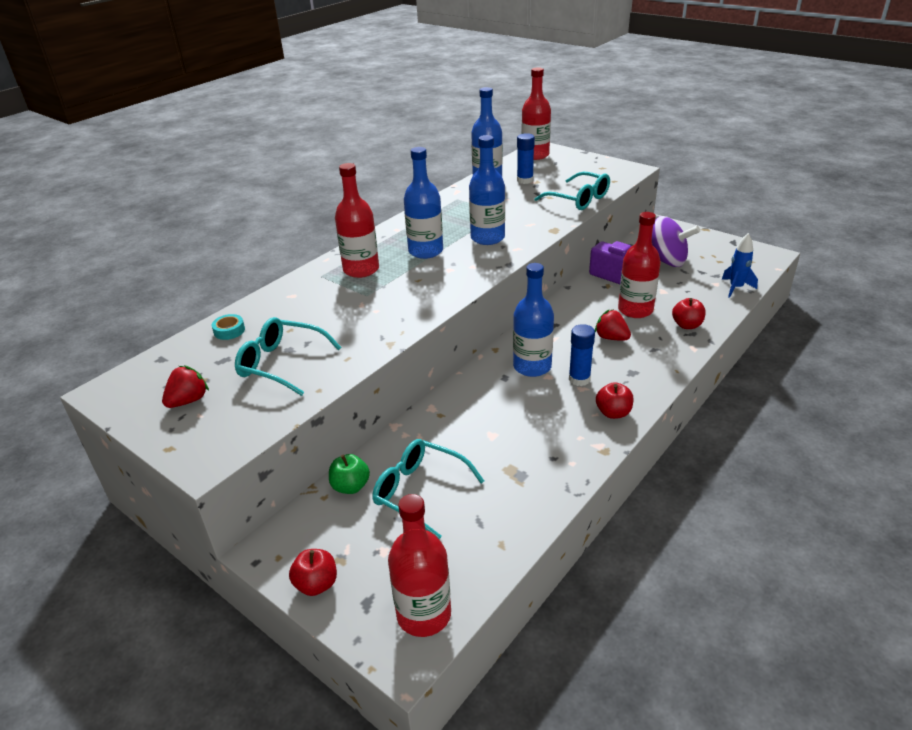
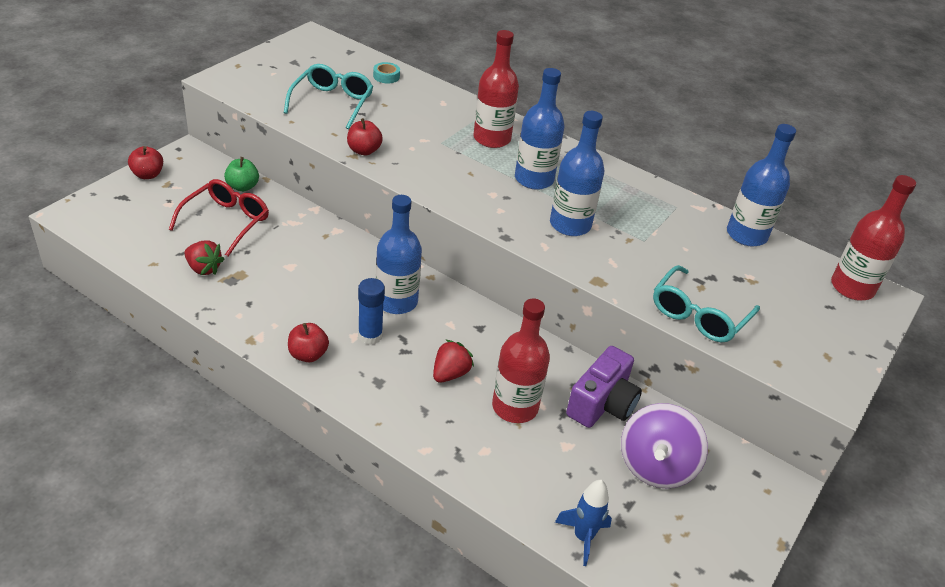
camera: 80 degrees right, 5 degrees up
red strawberry [162,365,209,408] -> red strawberry moved to [184,240,224,275]
turquoise glasses [372,439,484,539] -> red glasses [169,179,269,256]
red bottle [388,494,451,637] -> none
blue glue stick [517,133,535,184] -> none
red apple [672,298,706,329] -> red apple moved to [347,118,383,155]

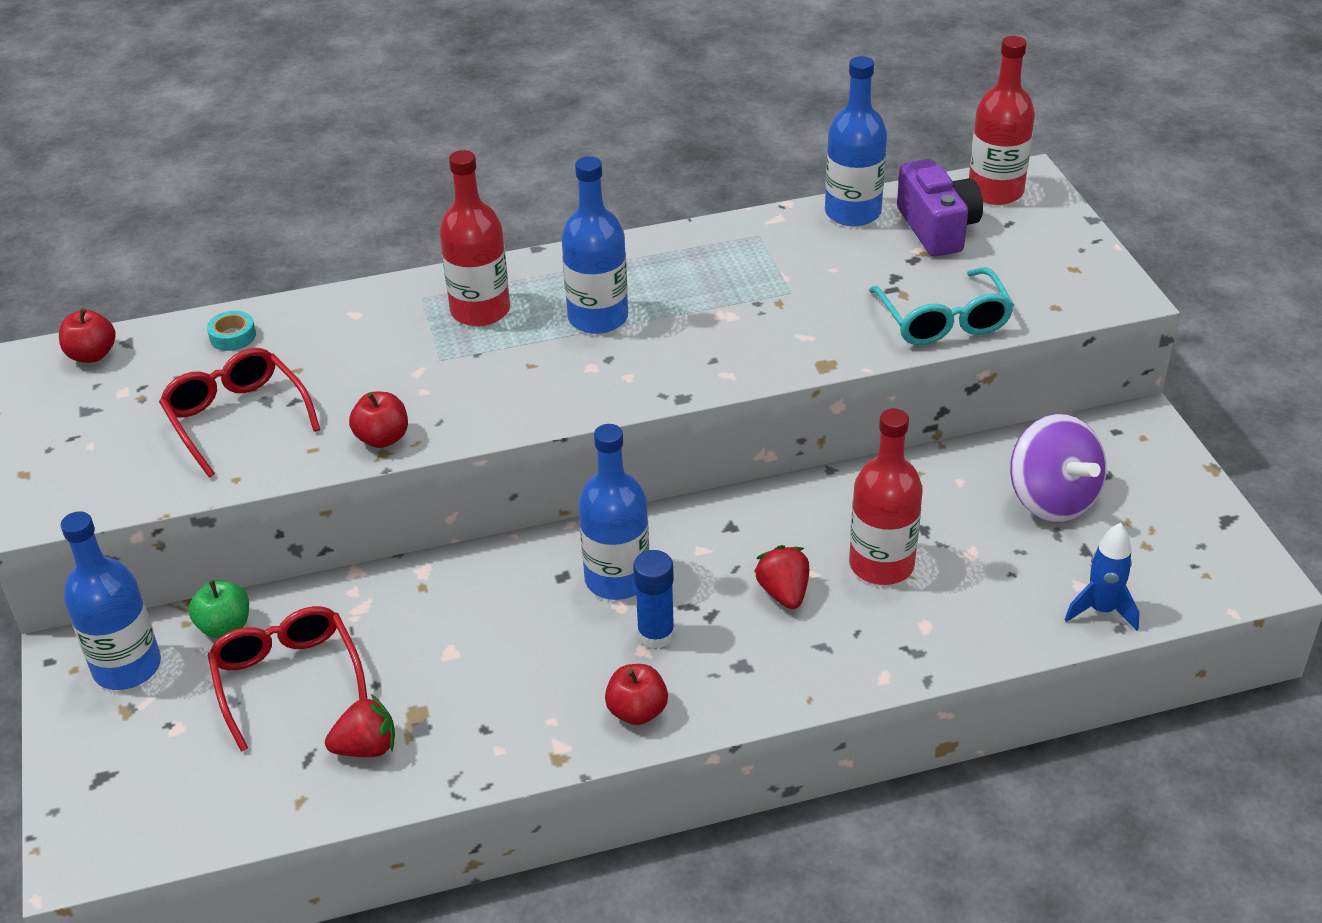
camera: 45 degrees left, 0 degrees up
red apple [128,146,163,179] -> red apple moved to [59,308,116,363]
turquoise glasses [284,64,373,129] -> red glasses [159,348,320,477]
blue bottle [550,111,604,236] -> blue bottle moved to [61,511,161,690]
purple camera [566,346,642,428] -> purple camera moved to [897,159,983,257]

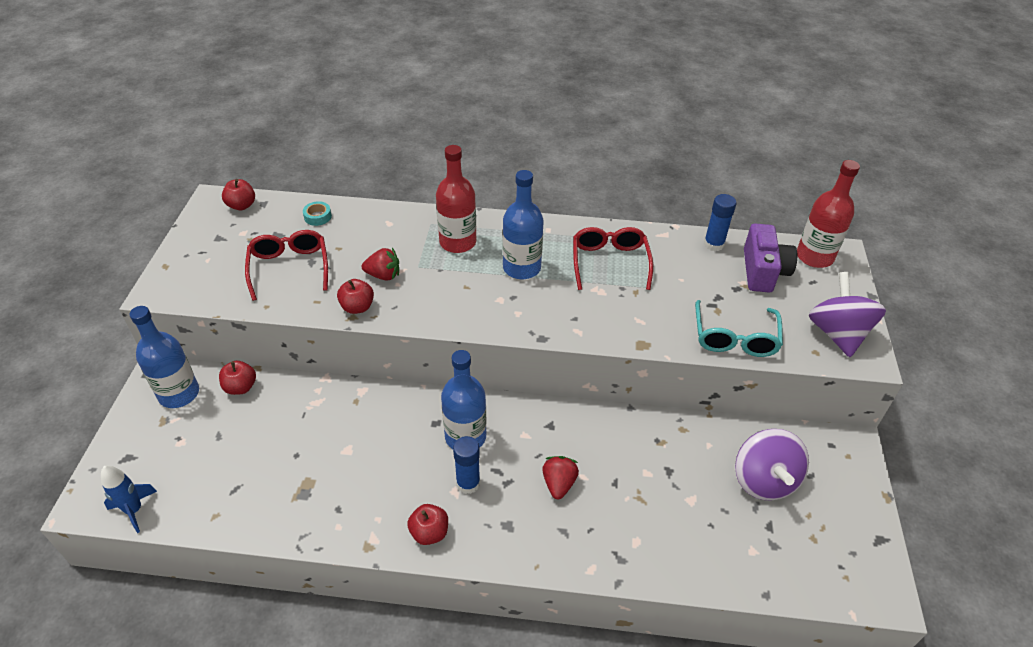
camera: 20 degrees right, 5 degrees up
green apple [188,580,249,638] -> red apple [219,360,256,395]
red glasses [208,606,367,752] -> red glasses moved to [573,227,653,290]
red strawberry [325,694,395,757] -> red strawberry moved to [362,248,399,280]
blue bottle [825,56,887,226] -> blue glue stick [704,194,736,251]
red bottle [849,409,923,585] -> none
blue rocket [1065,523,1140,631] -> blue rocket moved to [101,465,157,533]
none -> purple spinning top [809,272,886,357]

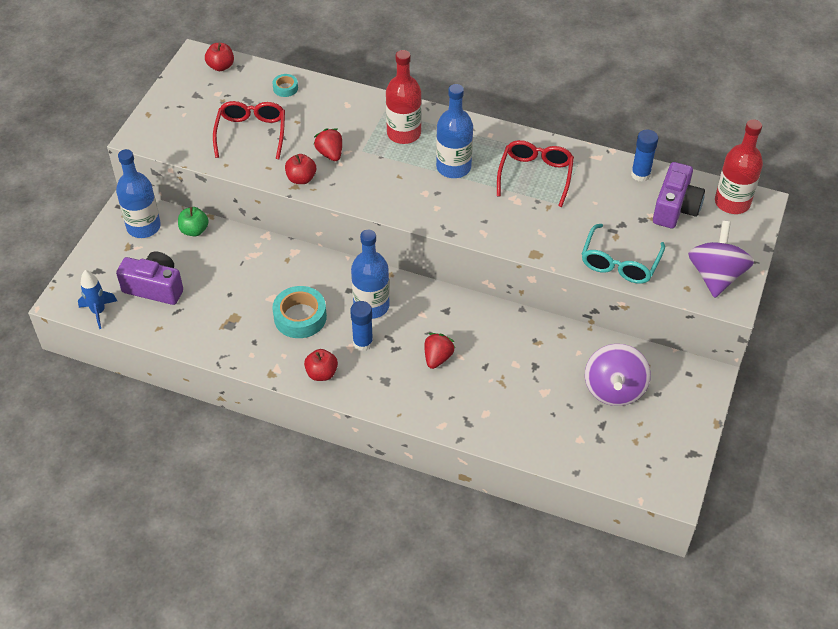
camera: 15 degrees right, 5 degrees up
red apple [219,360,256,395] -> green apple [178,207,209,236]
red strawberry [362,248,399,280] -> red strawberry turned 135 degrees counterclockwise [314,128,342,161]
none -> purple camera [116,251,183,305]
none -> turquoise tape [272,286,327,338]

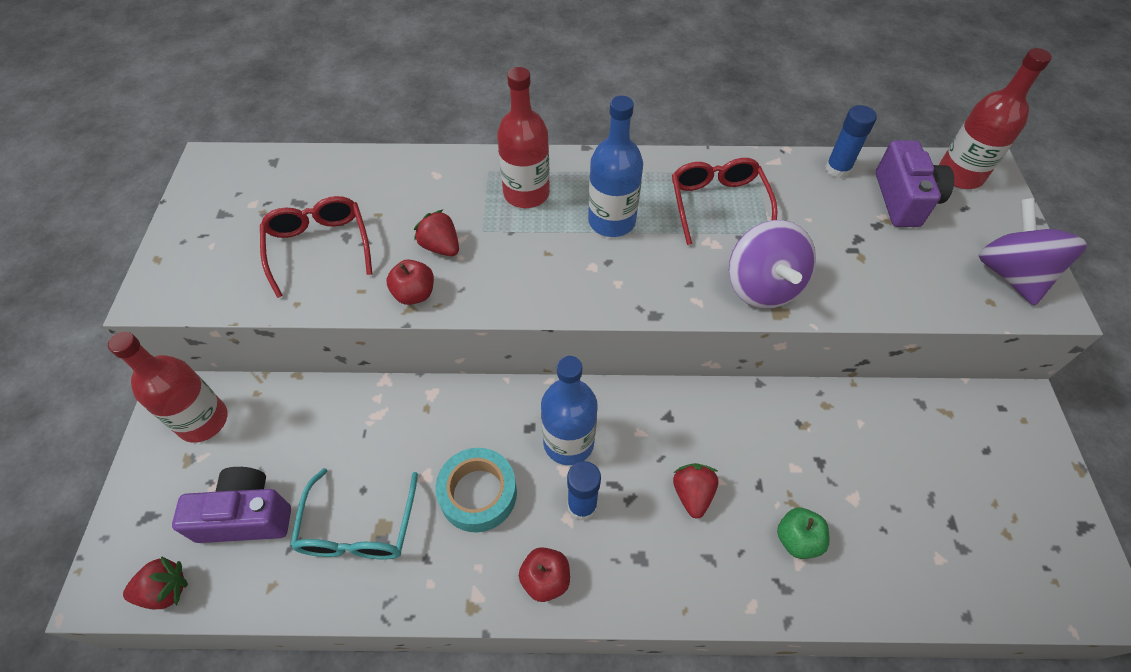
camera: 20 degrees left, 5 degrees up
blue rocket [78,270,117,329] -> red strawberry [123,556,188,609]
blue bottle [116,149,161,238] -> red bottle [108,331,228,443]
green apple [178,207,209,236] -> green apple moved to [777,508,830,559]
red apple [205,43,234,71] -> none
turquoise tape [273,74,298,97] -> none
turquoise glasses [582,224,665,284] -> turquoise glasses moved to [290,468,418,559]
purple spinning top [585,344,651,406] -> purple spinning top moved to [729,220,816,309]

